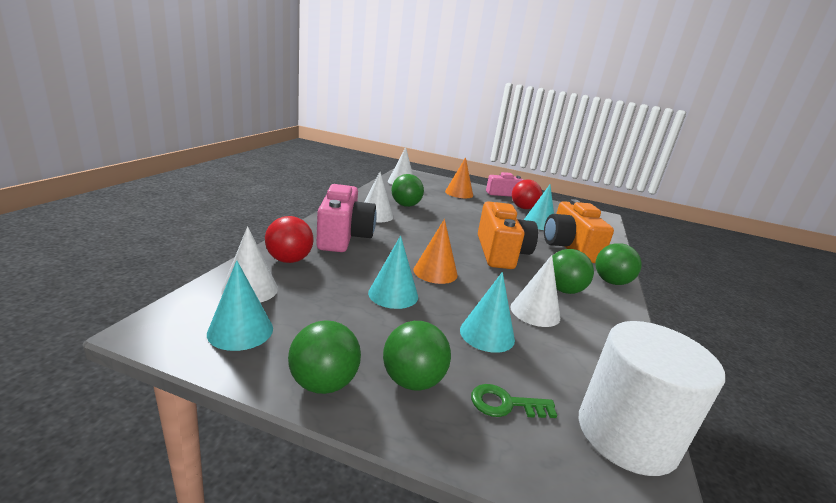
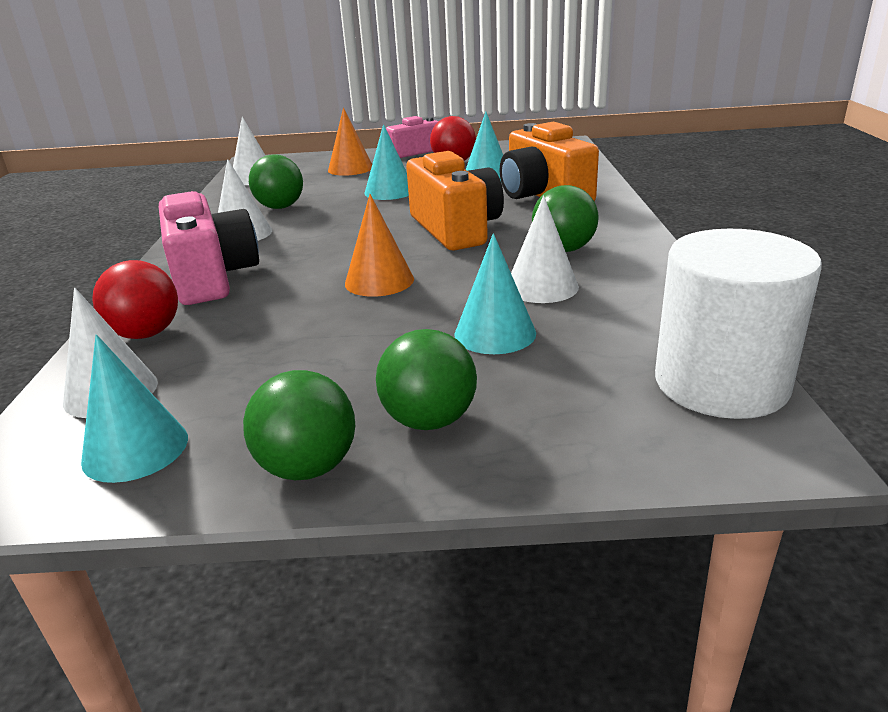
camera: 15 degrees left, 5 degrees up
turquoise cone [368,236,418,309] -> turquoise cone moved to [364,124,409,200]
green key [471,384,557,418] -> none
green ball [595,243,641,285] -> none

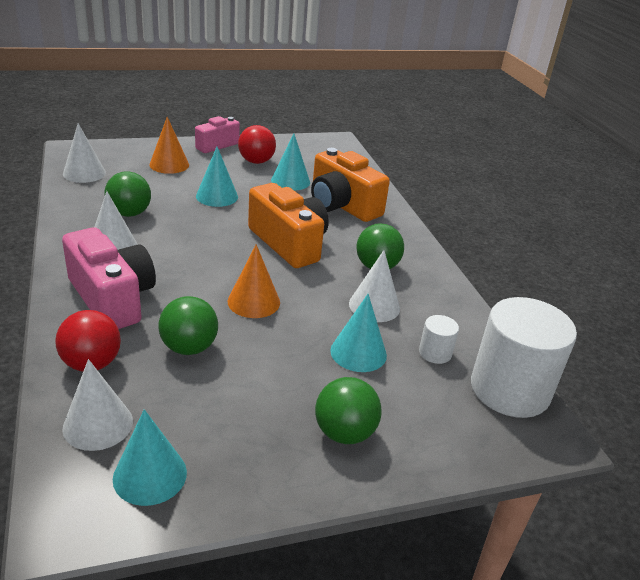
camera: 20 degrees left, 5 degrees up
green ball [243,370,355,480] -> green ball moved to [158,296,218,355]
none -> white cylinder [419,315,459,364]

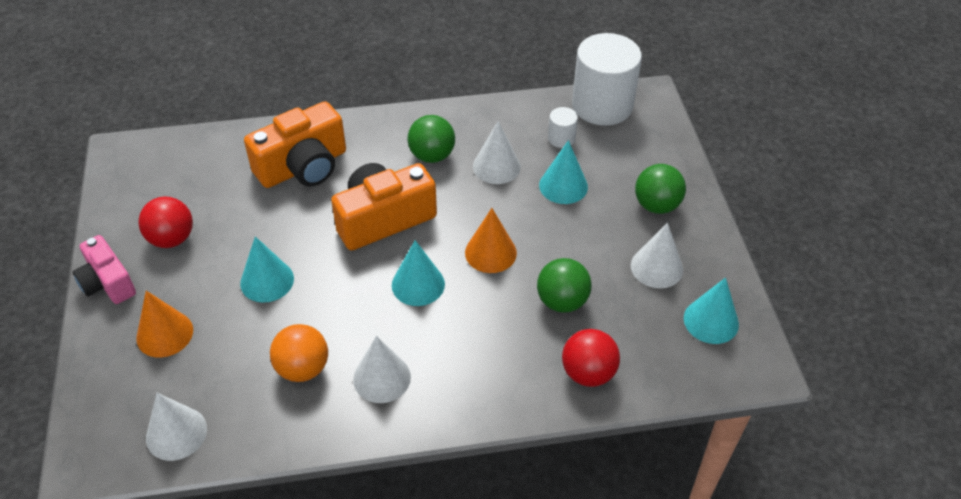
camera: 80 degrees left, 15 degrees up
pink camera [62,227,156,329] -> none
white cone [62,359,133,451] -> white cone moved to [631,223,683,288]
green ball [104,171,151,217] -> orange ball [270,324,328,382]
turquoise cone [271,134,310,190] -> turquoise cone moved to [392,240,445,306]

